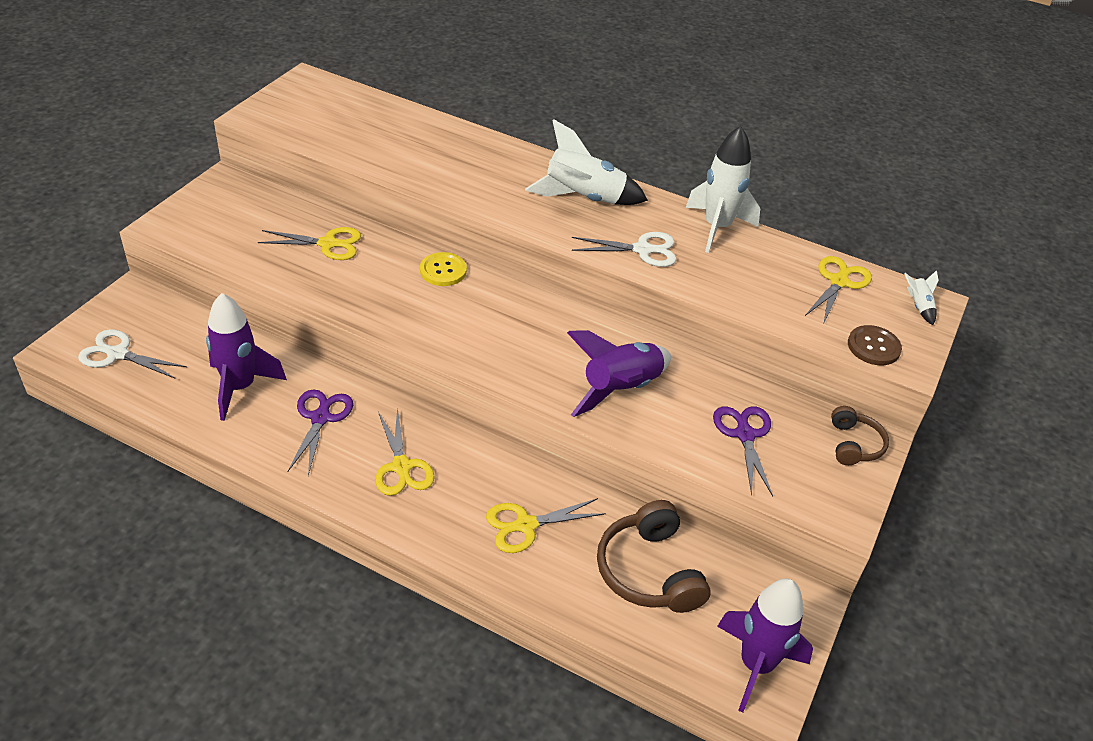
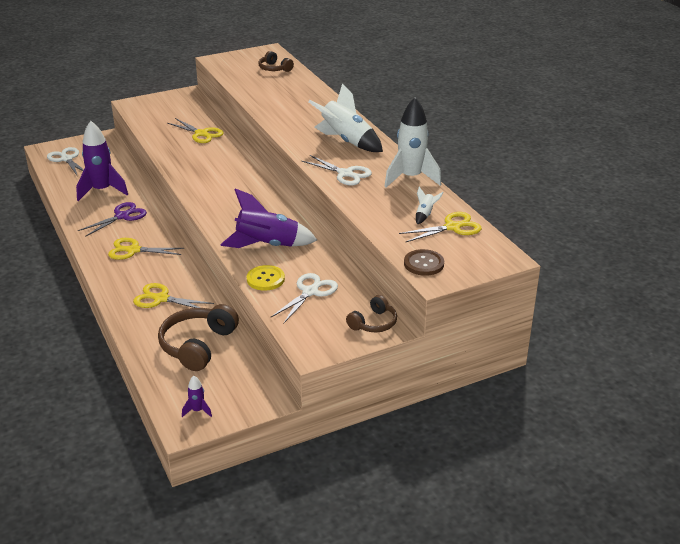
camera: 40 degrees right, 10 degrees down
yellow scissors [375,407,435,496] -> yellow scissors turned 75 degrees clockwise [108,238,185,260]
yellow button [420,252,467,286] -> yellow button moved to [247,265,285,291]
purple scissors [713,406,773,496] -> white scissors [271,273,338,323]
purple rocket [717,579,813,713] -> purple rocket [182,376,212,417], size x0.44
white rocket [904,270,939,325] -> white rocket moved to [416,187,444,224]
none -> brown headphones [259,51,294,72]

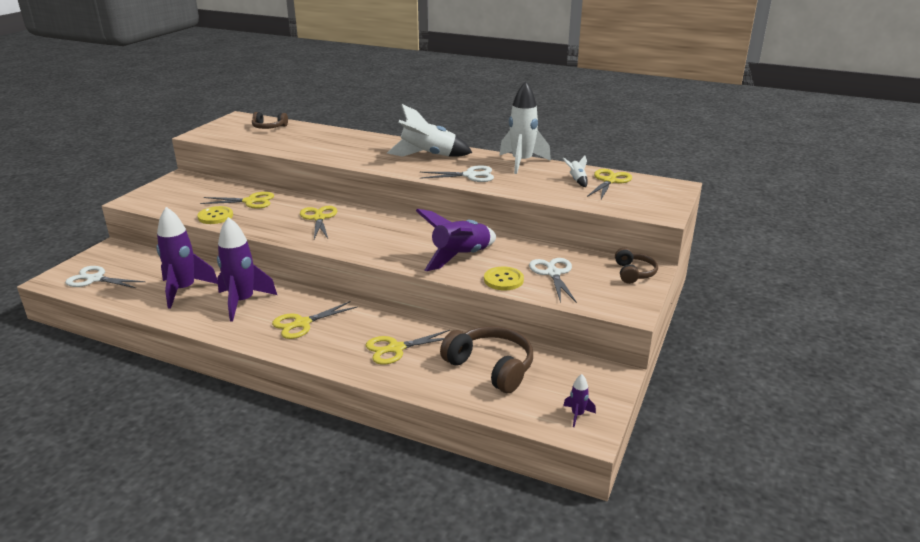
camera: 40 degrees left, 5 degrees down
purple scissors [78,202,147,237] -> purple rocket [217,217,277,321]
brown headphones [158,304,239,371] -> brown headphones turned 150 degrees clockwise [440,326,533,393]
brown button [404,249,444,276] -> none
none -> yellow button [197,206,233,224]
none -> yellow scissors [300,206,337,239]

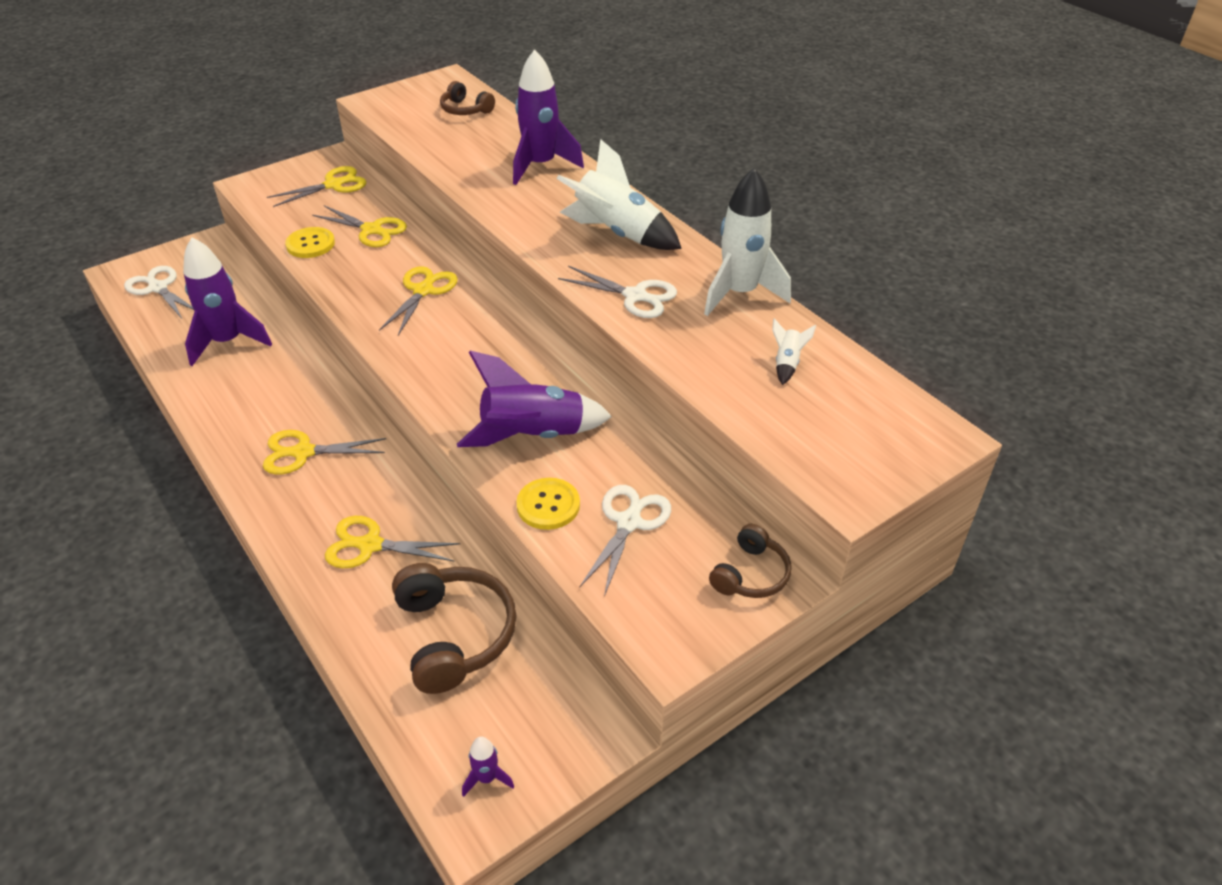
camera: 30 degrees right, 15 degrees up
purple rocket [217,217,277,321] -> purple rocket moved to [513,49,584,185]
yellow scissors [587,169,632,199] -> yellow scissors moved to [267,166,366,207]

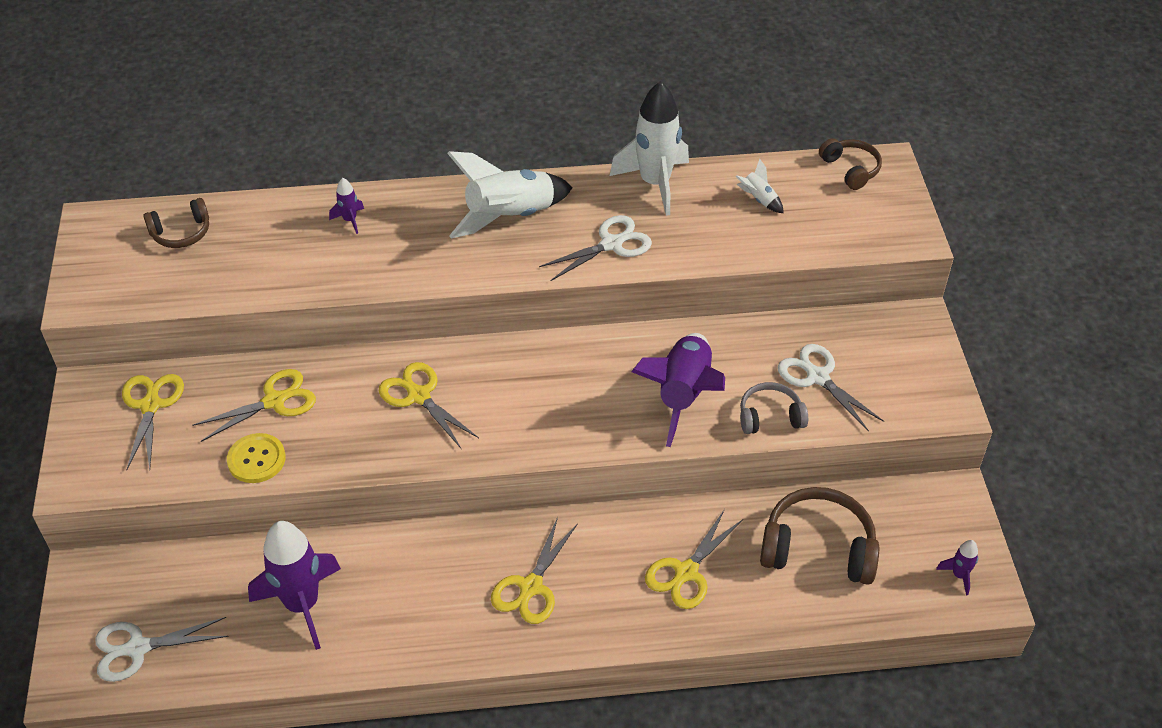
camera: 60 degrees left, 5 degrees up
purple rocket [513,49,584,185] -> purple rocket [329,178,364,234], size x0.44
yellow button [516,478,580,530] -> grey headphones [740,382,808,434]
brown headphones [709,524,792,598] -> brown headphones moved to [819,138,882,190]

